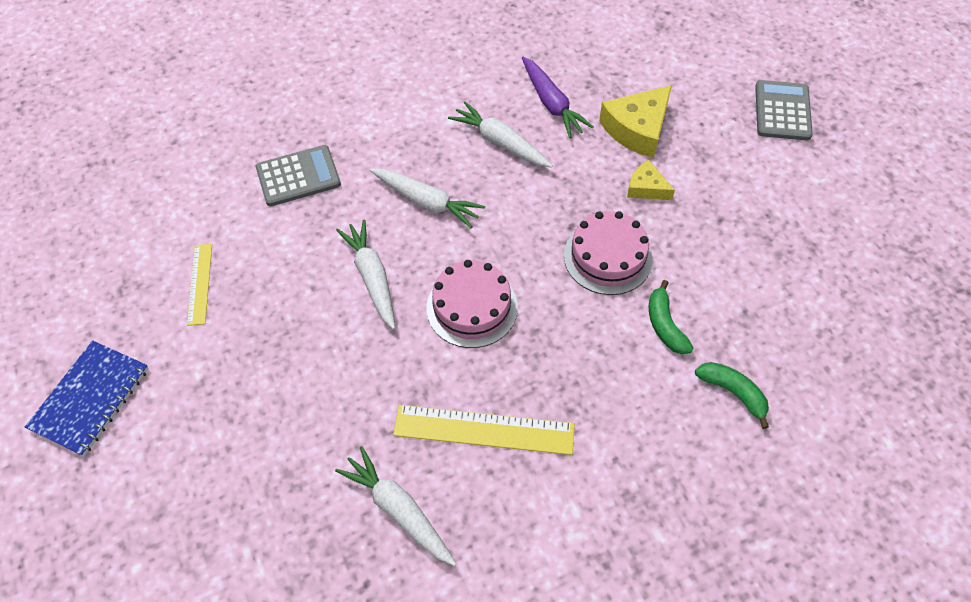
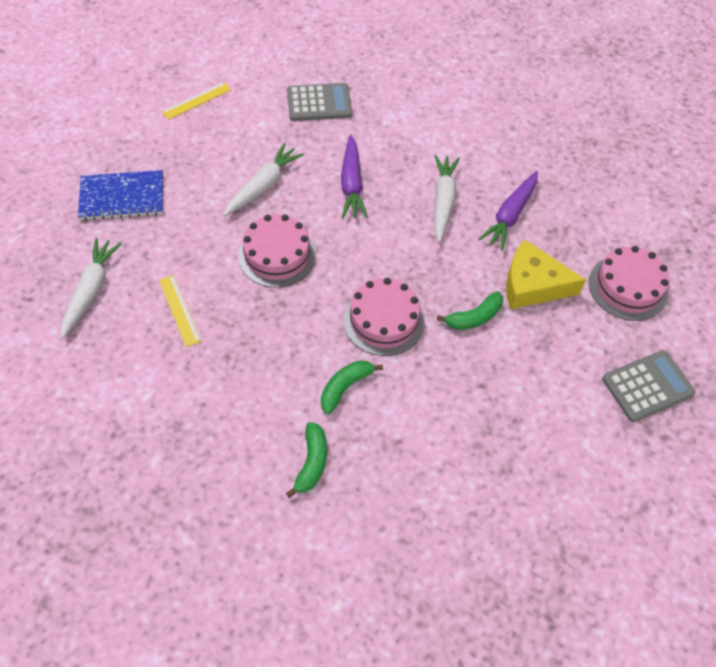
camera: 55 degrees right, 0 degrees up
blue notebook [25,341,149,456] -> blue notebook moved to [78,170,163,221]
grey calculator [256,145,341,206] -> grey calculator turned 45 degrees counterclockwise [287,83,352,121]
white carrot [370,169,485,228] -> purple carrot [341,135,368,219]
yellow ruler [393,405,575,455] -> yellow ruler [159,275,202,347], size x0.59
yellow cheese [627,160,675,200] -> green banana [437,291,503,330]
none -> pink cake [589,246,669,321]

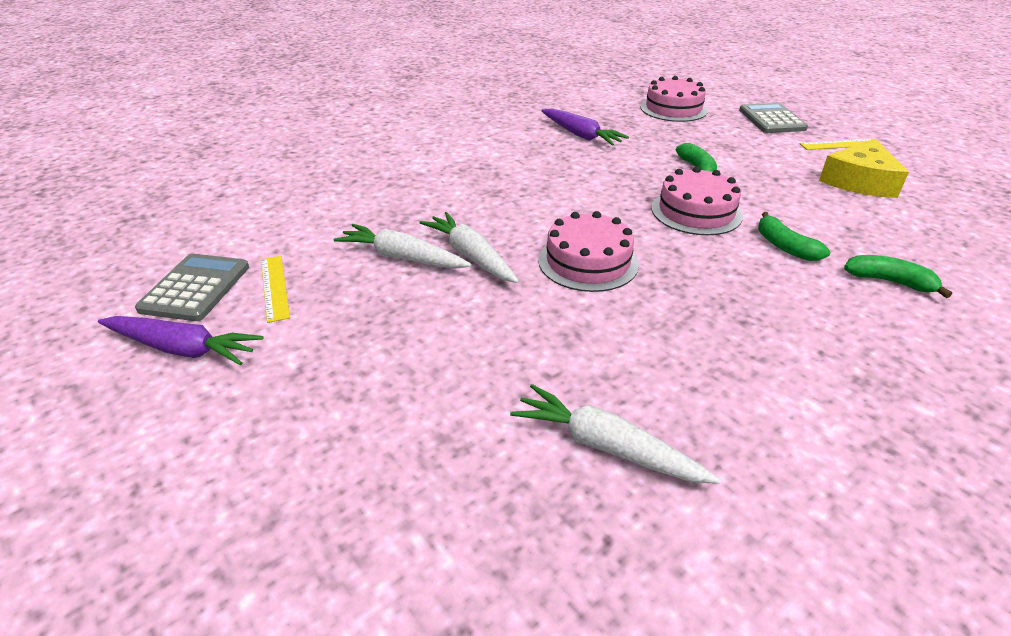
camera: 70 degrees left, 20 degrees down
blue notebook [78,170,163,221] -> none
yellow ruler [159,275,202,347] -> yellow ruler moved to [800,139,872,150]
grey calculator [287,83,352,121] -> grey calculator moved to [135,254,249,321]
purple carrot [341,135,368,219] -> purple carrot moved to [98,316,263,366]
white carrot [434,155,460,242] -> white carrot moved to [334,224,472,269]
yellow cheese [506,239,586,309] -> yellow cheese moved to [819,139,909,198]

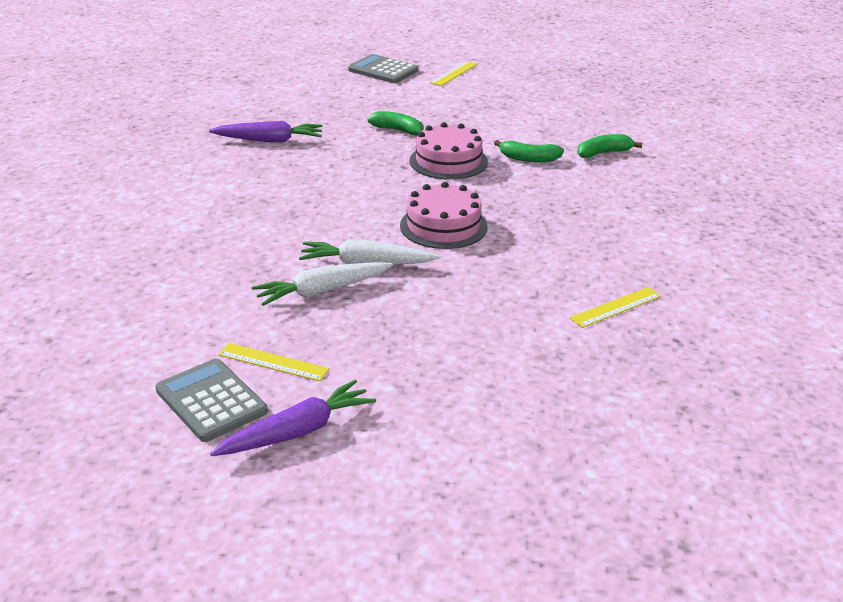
camera: 50 degrees left, 5 degrees down
white carrot [510,384,721,484] -> yellow ruler [570,287,662,328]
pink cake [640,76,708,122] -> none
yellow cheese [819,139,909,198] -> none

